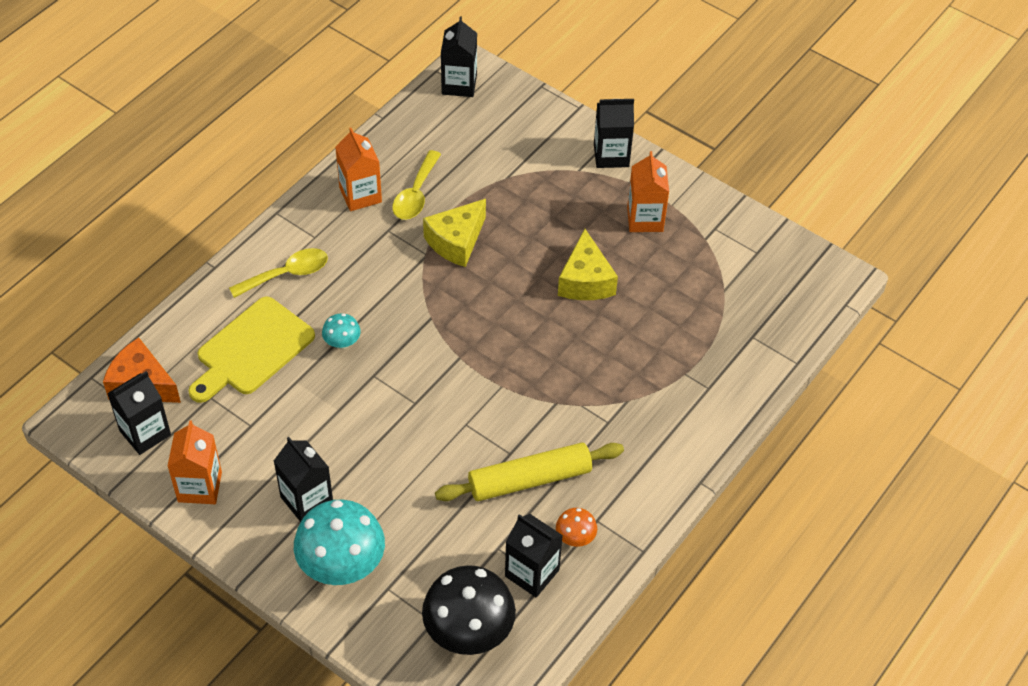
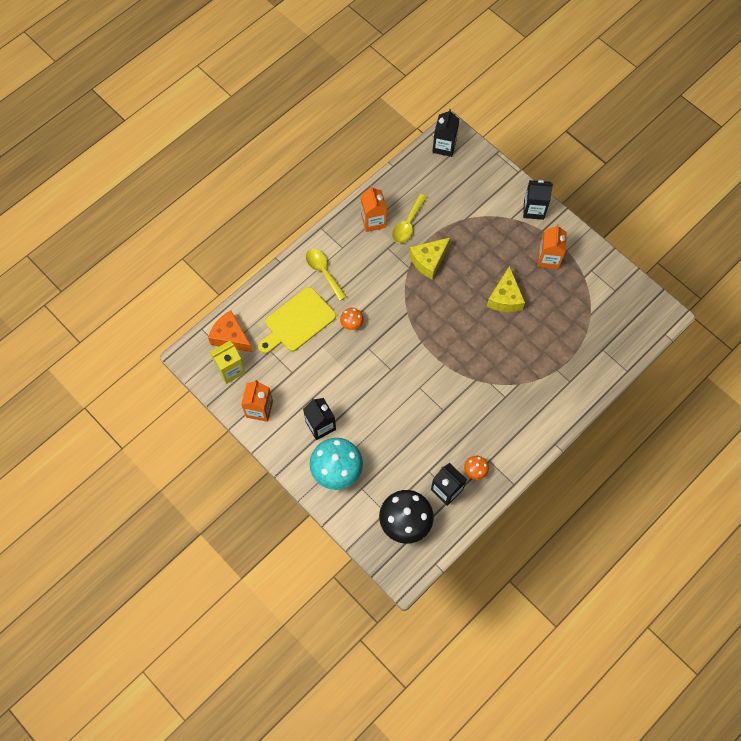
camera: 10 degrees right, 15 degrees up
black carton [107,371,171,455] -> yellow carton [210,341,245,384]
yellow spoon [229,248,328,298] -> yellow spoon turned 105 degrees counterclockwise [306,249,347,301]
turquoise mushroom [322,313,361,350] -> orange mushroom [340,308,364,330]
yellow rolling pin [435,442,624,501] -> none

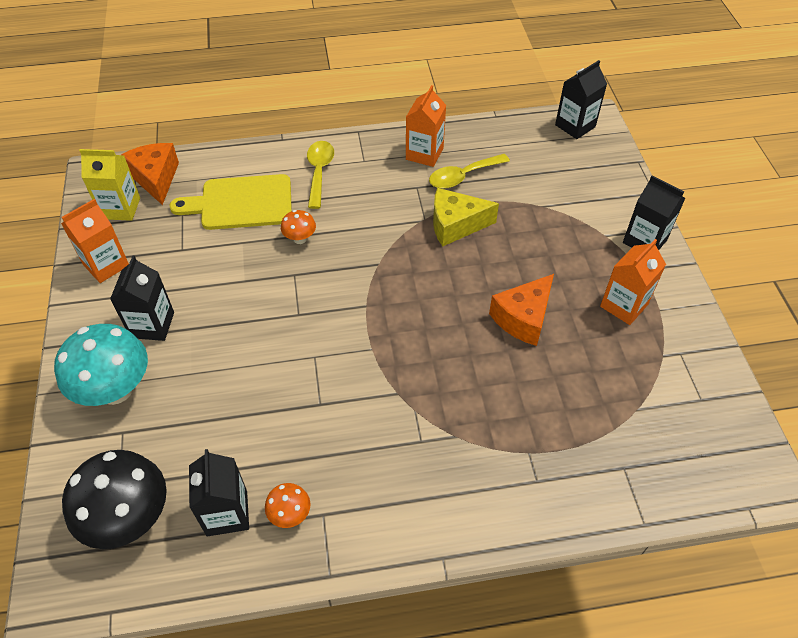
camera: 35 degrees right, 15 degrees down
yellow cheese [487,266,525,312] -> orange cheese [489,274,554,346]

